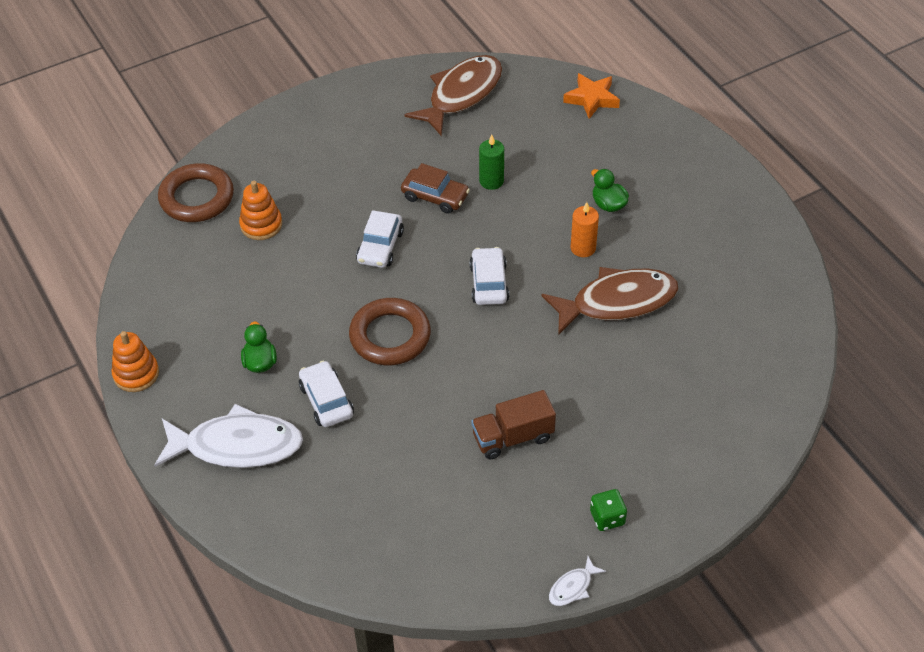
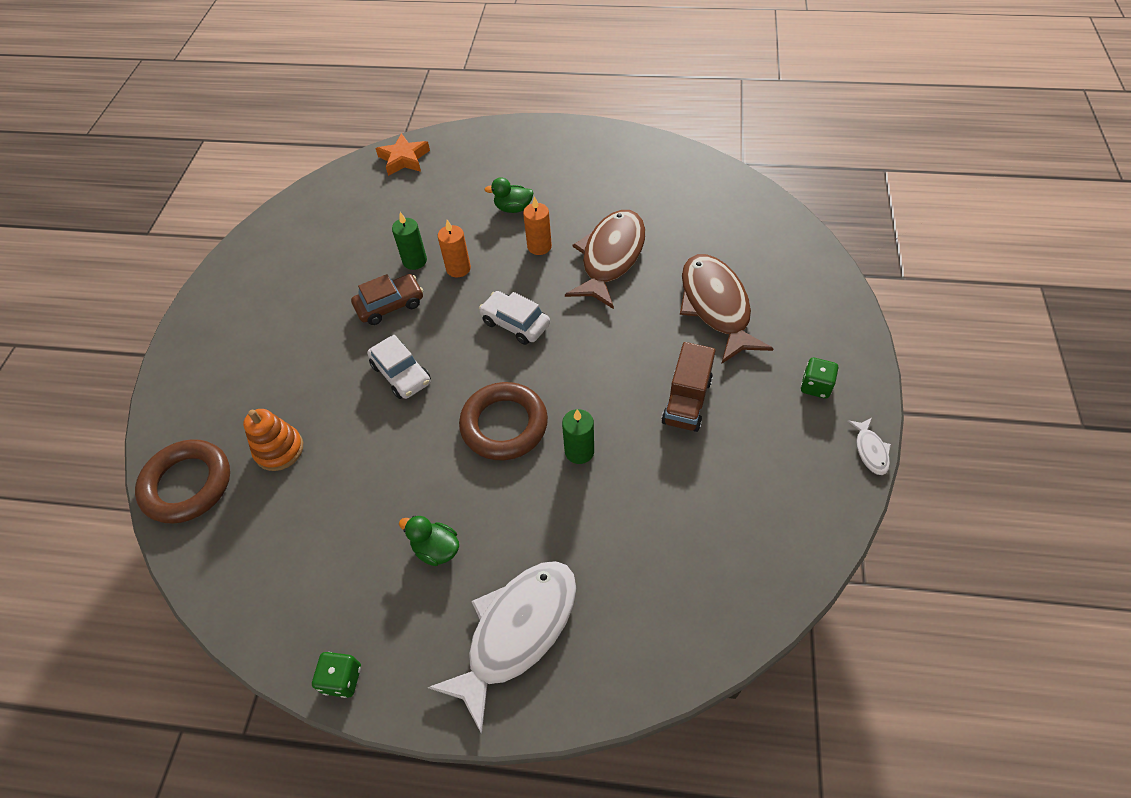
camera: 50 degrees left, 5 degrees up
orange stacking toy [111,331,159,392] -> green dice [312,652,361,698]
white car [299,361,354,427] -> none
brown fish [404,55,502,136] -> brown fish moved to [680,254,774,364]
none -> orange candle [438,220,471,277]
none -> green candle [562,409,594,464]

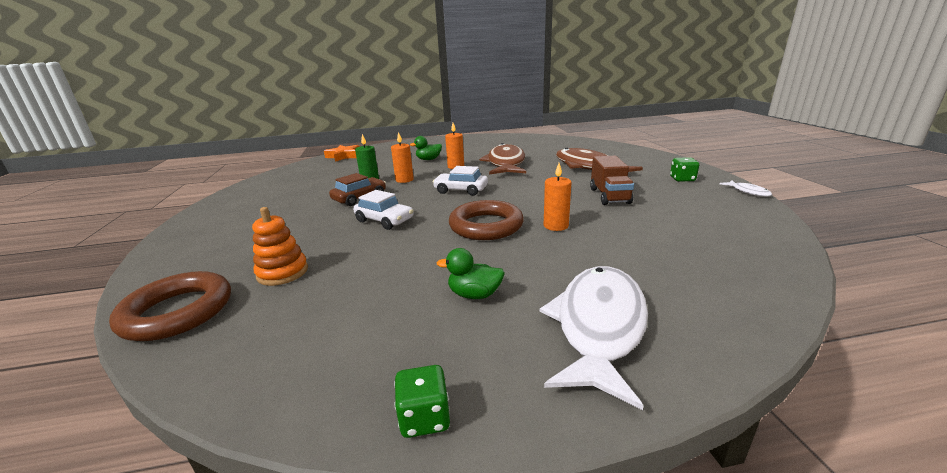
camera: 20 degrees left, 30 degrees down
green candle [562,409,594,464] -> orange candle [544,163,571,231]

